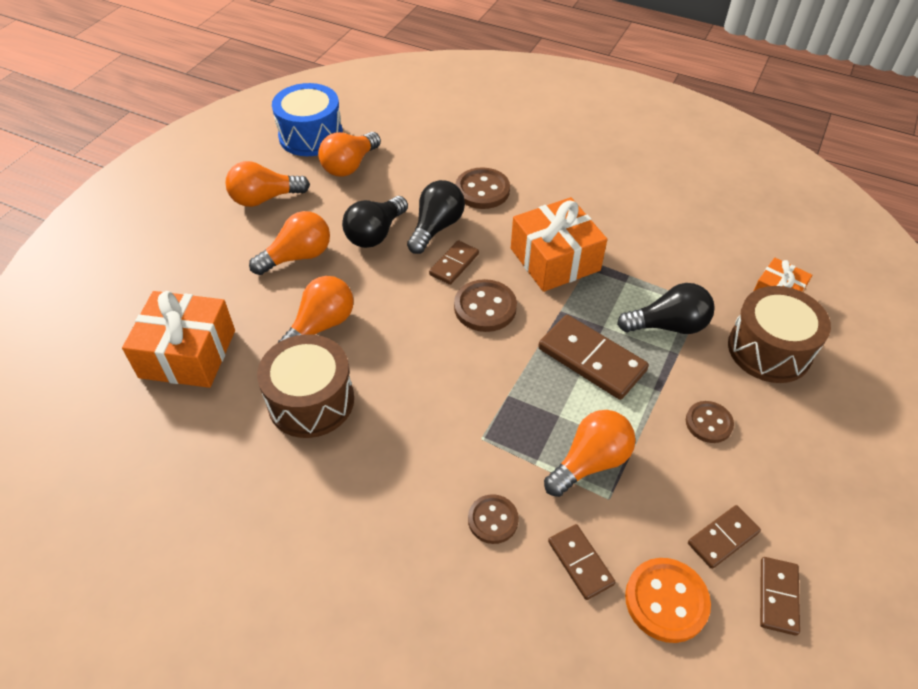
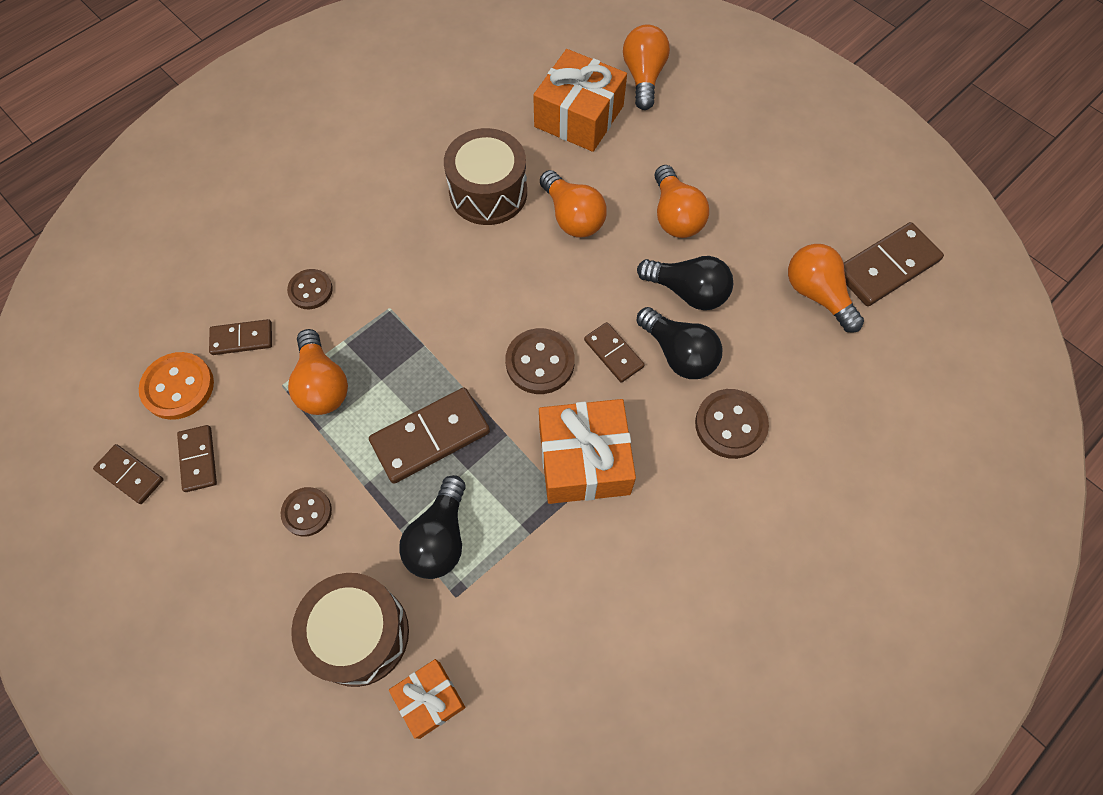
camera: 110 degrees right, 15 degrees up
orange light bulb [226,161,310,207] -> orange light bulb moved to [623,24,670,110]
blue drum [272,83,343,156] -> brown domino [844,222,944,306]
black light bulb [342,196,408,248] -> black light bulb turned 150 degrees clockwise [637,256,733,310]

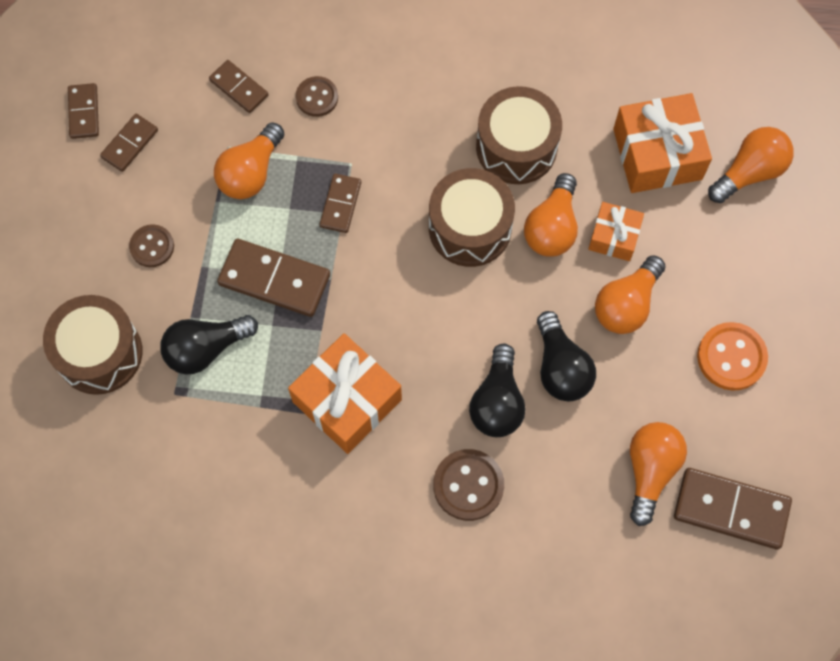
camera: 50 degrees right, 5 degrees up
orange button [139,352,214,420] -> orange button moved to [697,322,768,391]
orange gift [389,659,465,739] -> orange gift moved to [588,202,644,261]
brown button [505,328,575,394] -> none
brown domino [584,322,644,383] -> brown domino moved to [319,174,361,233]
none -> brown drum [429,168,515,267]

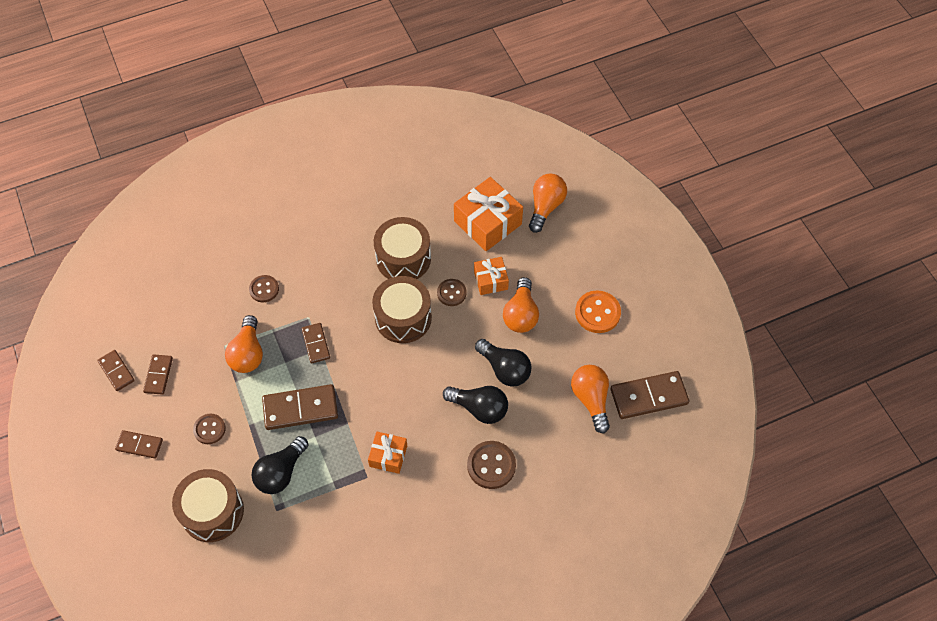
camera: 30 degrees left, 10 degrees down
brown domino [209,60,268,113] -> brown domino moved to [115,430,163,459]
orange gift [288,333,402,454] -> orange gift [368,432,407,474], size x0.57
black light bulb [469,344,525,437] -> black light bulb turned 45 degrees counterclockwise [443,386,508,424]
orange light bulb [524,173,578,257] -> brown button [437,279,467,306]

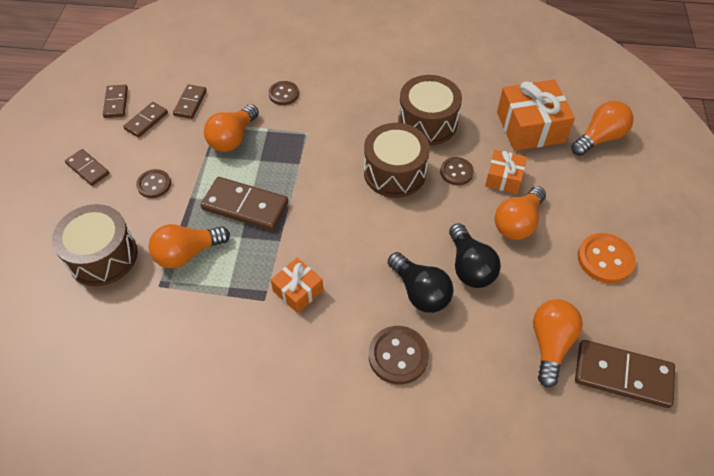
camera: 30 degrees right, 5 degrees down
black light bulb [251,436,308,494] -> orange light bulb [148,224,230,269]
brown domino [302,323,330,364] -> brown domino moved to [173,84,207,119]

